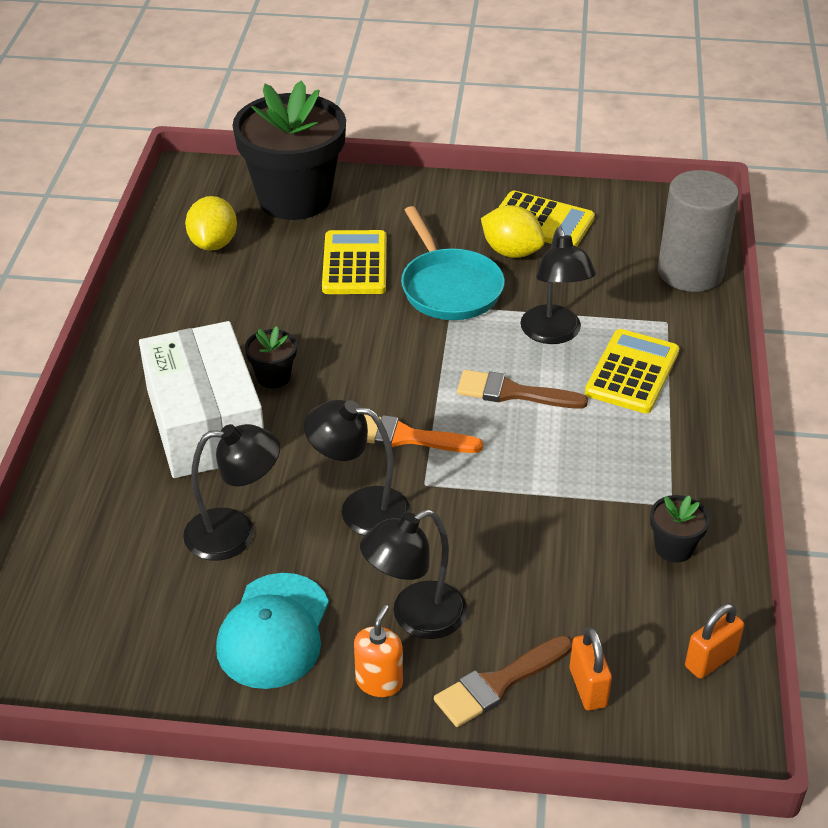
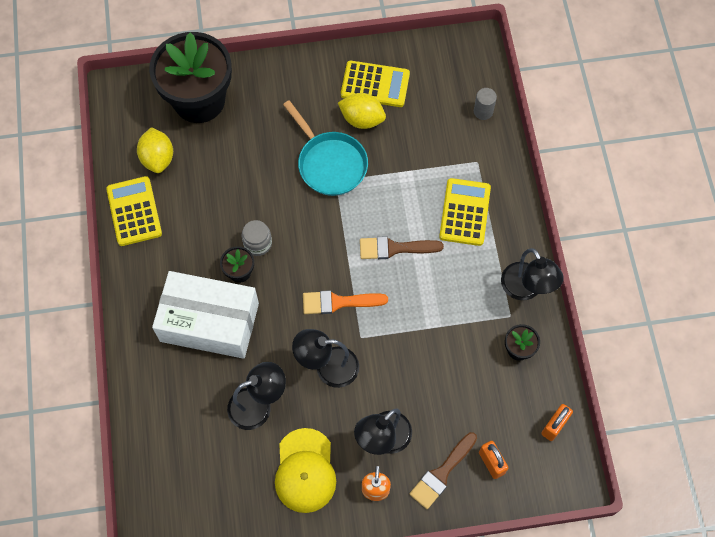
camera: 15 degrees left, 25 degrees up
white box [139,321,264,478] -> white box turned 45 degrees counterclockwise [152,271,259,359]
turquoise cap [216,573,329,689] -> yellow cap [275,428,336,513]
yellow calculator [322,230,387,294] -> yellow calculator moved to [106,176,162,246]
black lamp [520,228,596,344] -> black lamp moved to [501,248,563,300]
grey cylinder [658,170,739,292] -> grey cylinder [474,88,497,120], size x0.45
none -> grey jar [242,220,272,256]

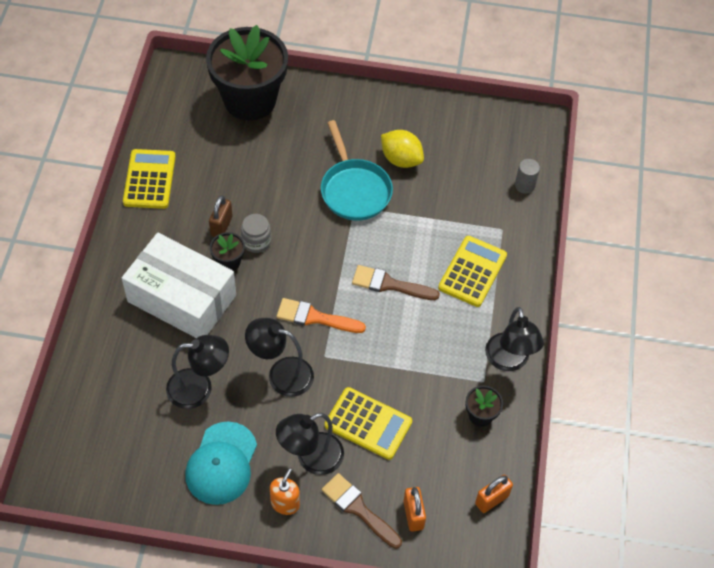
camera: 15 degrees right, 10 degrees down
yellow lemon [137,127,173,173] -> none
yellow cap [275,428,336,513] -> turquoise cap [185,421,257,505]
yellow calculator [341,61,410,107] -> yellow calculator moved to [325,387,412,460]
brown brush [410,432,477,509] -> brown brush turned 75 degrees clockwise [321,473,402,549]
none -> brown padlock [209,195,233,237]

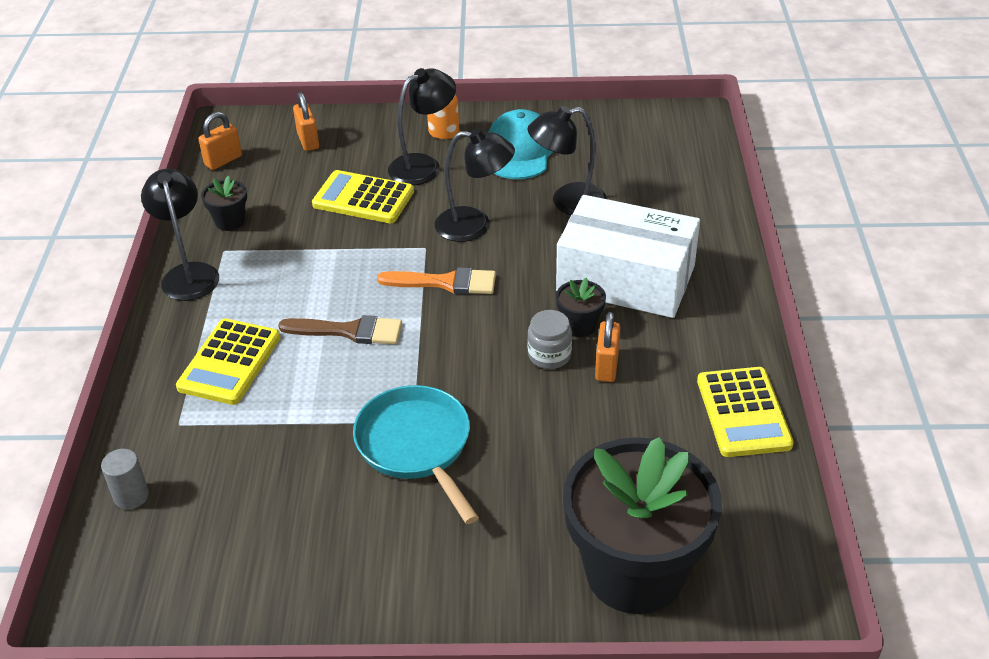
camera: 175 degrees right, 15 degrees down
brown padlock [209,195,233,237] -> orange padlock [595,312,620,382]
brown brush [321,473,402,549] -> none
yellow lemon [381,130,424,168] -> none

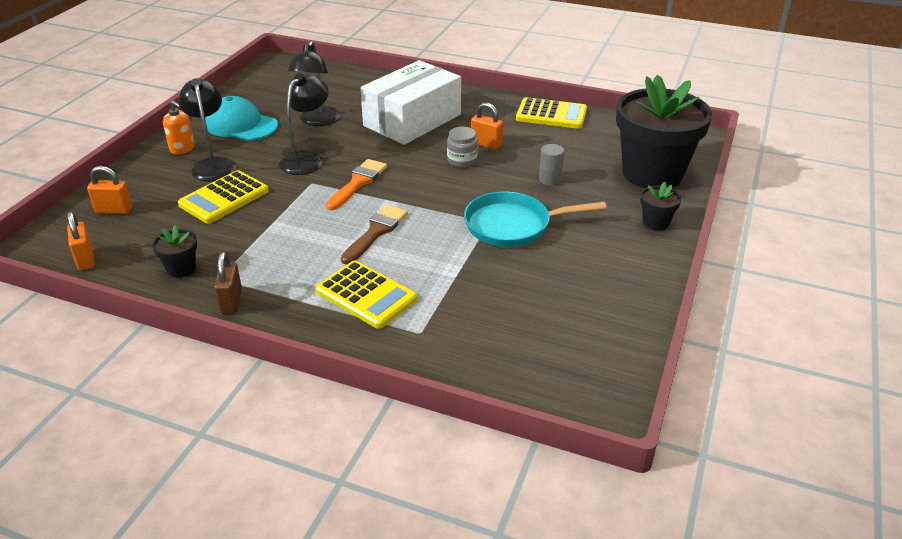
camera: 70 degrees left, 5 degrees down
grey cylinder [101,449,149,510] -> grey cylinder moved to [539,144,564,185]
black lamp [141,169,219,301] -> brown padlock [214,252,242,314]
black flower pot [556,278,606,337] -> black flower pot moved to [640,182,681,231]

